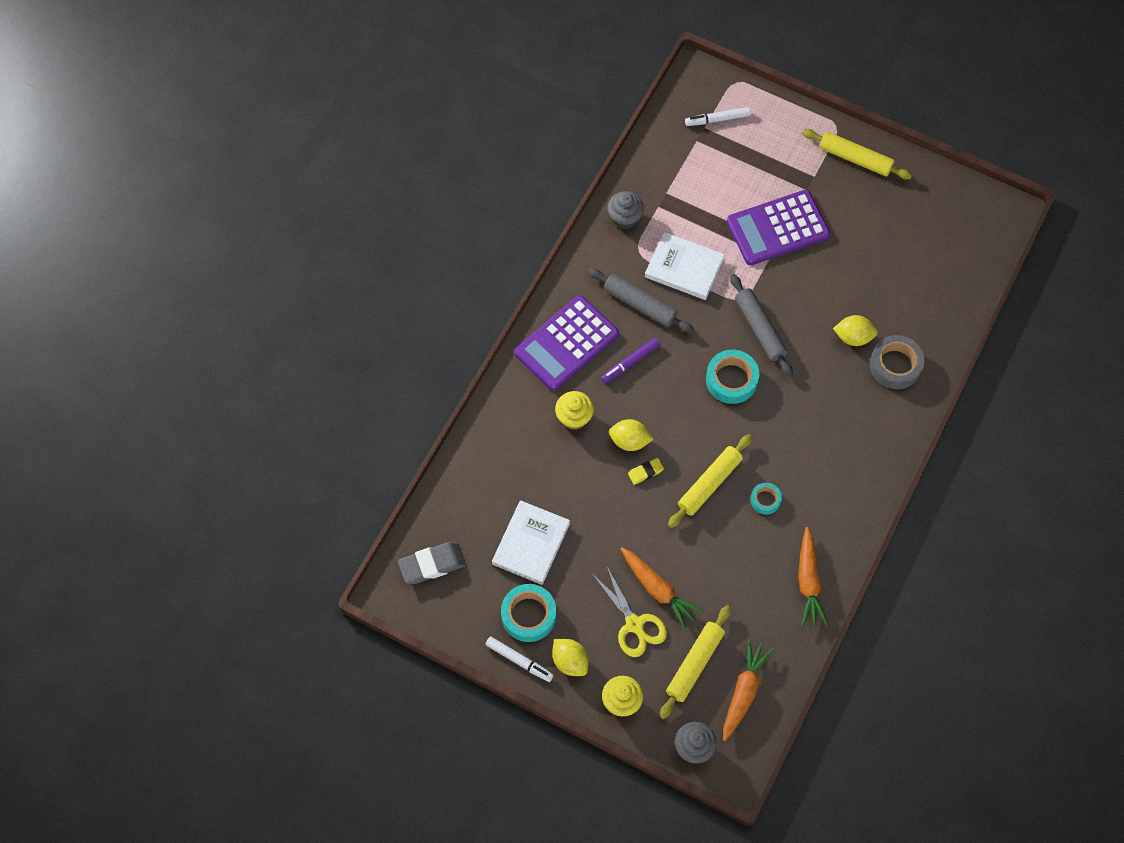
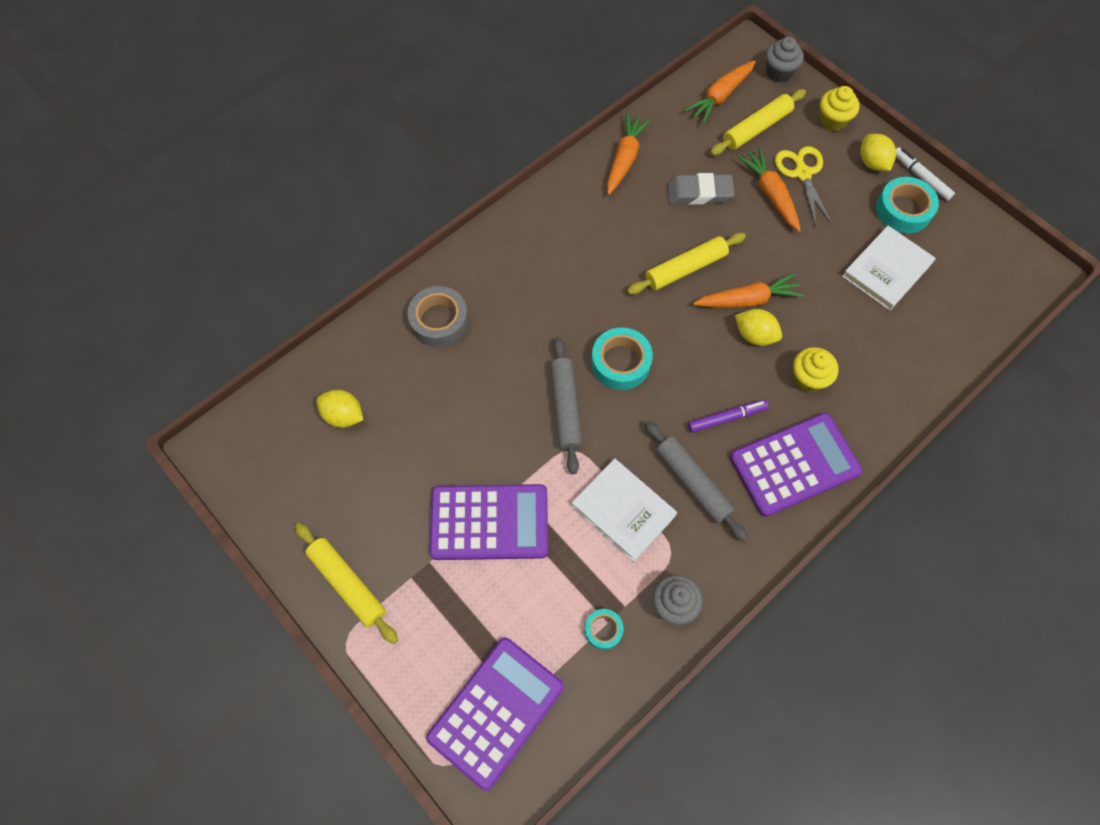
camera: 160 degrees left, 0 degrees up
grey eraser [398,542,466,584] -> grey eraser moved to [667,173,734,205]
yellow eraser [628,458,664,485] -> orange carrot [693,273,804,308]
white marker [685,107,751,126] -> purple calculator [426,638,564,791]
turquoise tape [751,483,782,514] -> turquoise tape moved to [585,609,624,650]
yellow lemon [833,315,878,346] -> yellow lemon moved to [316,390,363,428]

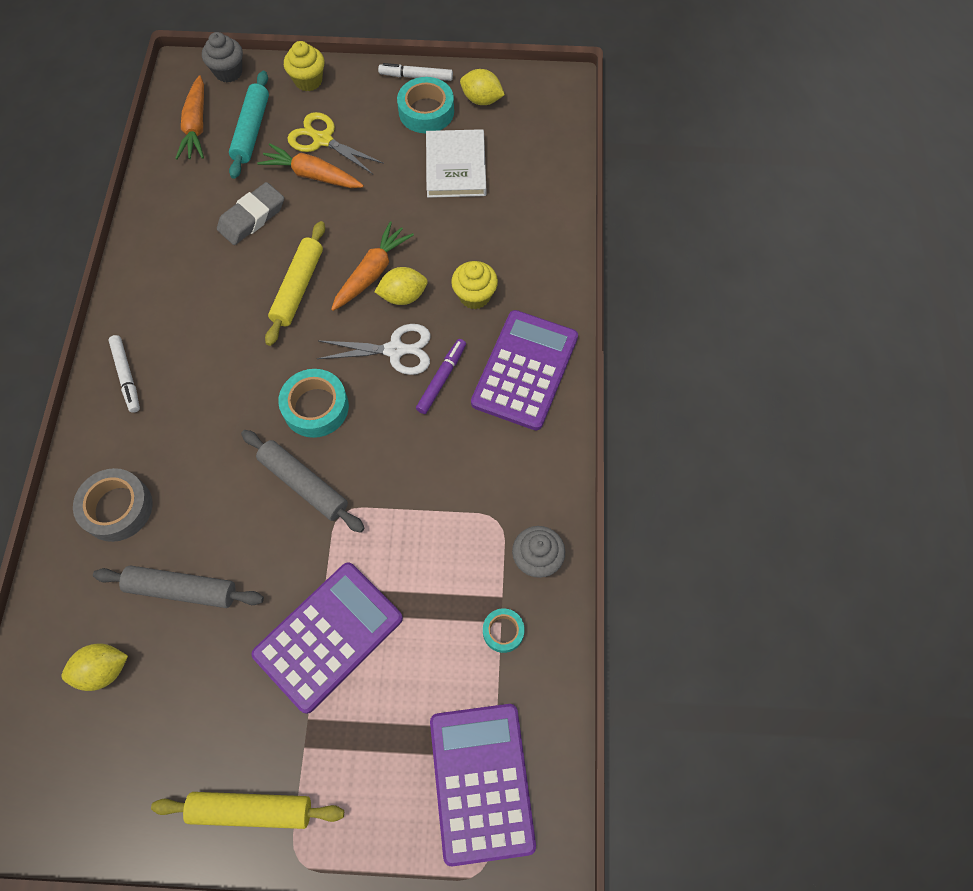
camera: 45 degrees left, 0 degrees up
white book [572,458,677,562] -> none
orange carrot [607,113,651,195] -> none
grey rolling pin [645,421,748,541] -> grey rolling pin moved to [93,565,264,608]
yellow rolling pin [710,89,806,156] -> turquoise rolling pin [229,71,269,179]
yellow lemon [860,134,896,171] -> yellow lemon moved to [460,69,505,105]
none -> white marker [108,335,140,413]
none -> white scissors [317,324,431,375]

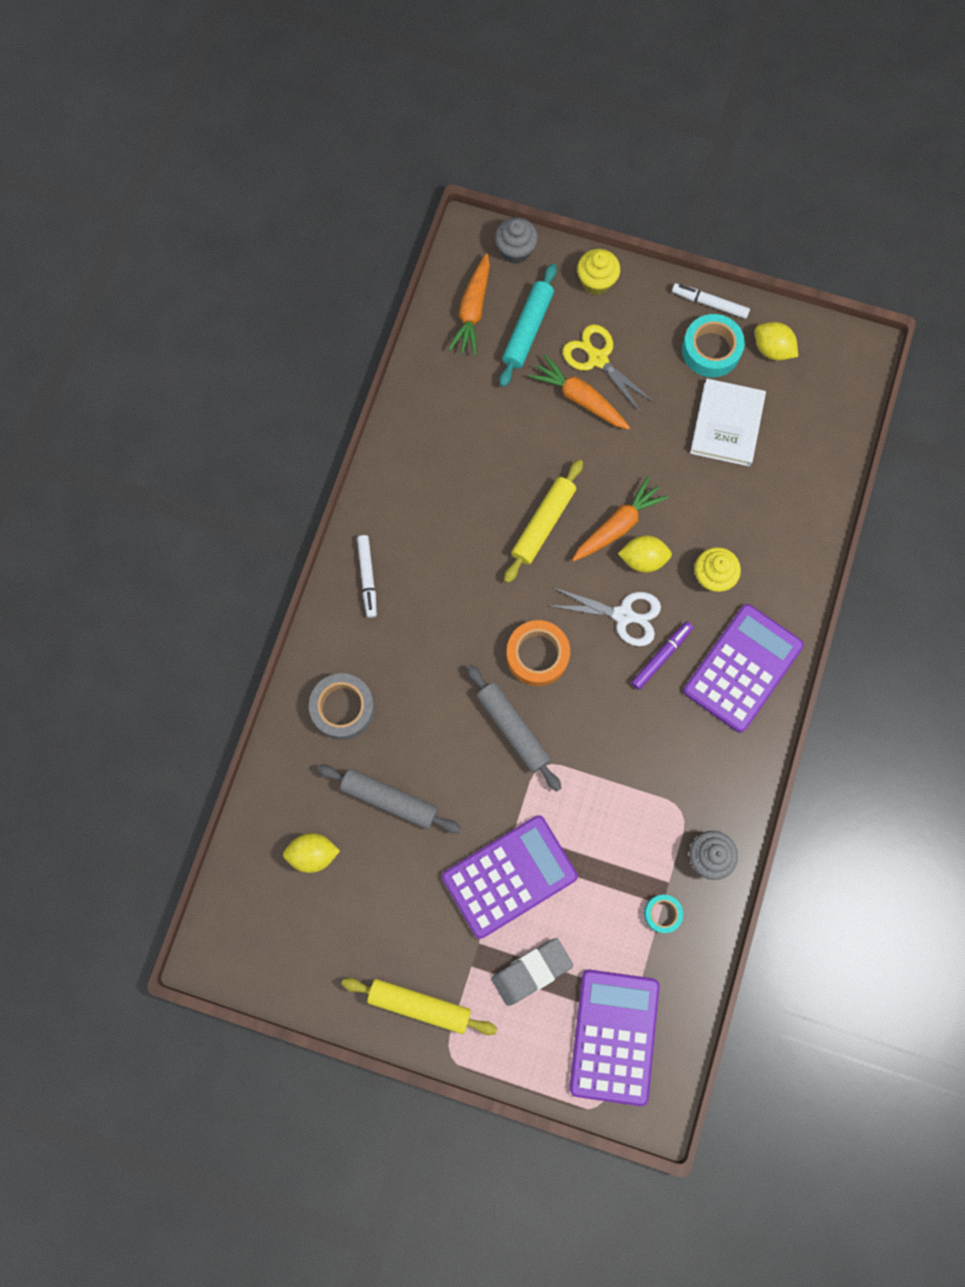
camera: 15 degrees right, 10 degrees up
grey eraser [217,182,284,245] -> grey eraser moved to [491,938,573,1006]
turquoise tape [278,369,349,438] -> orange tape [506,620,570,686]

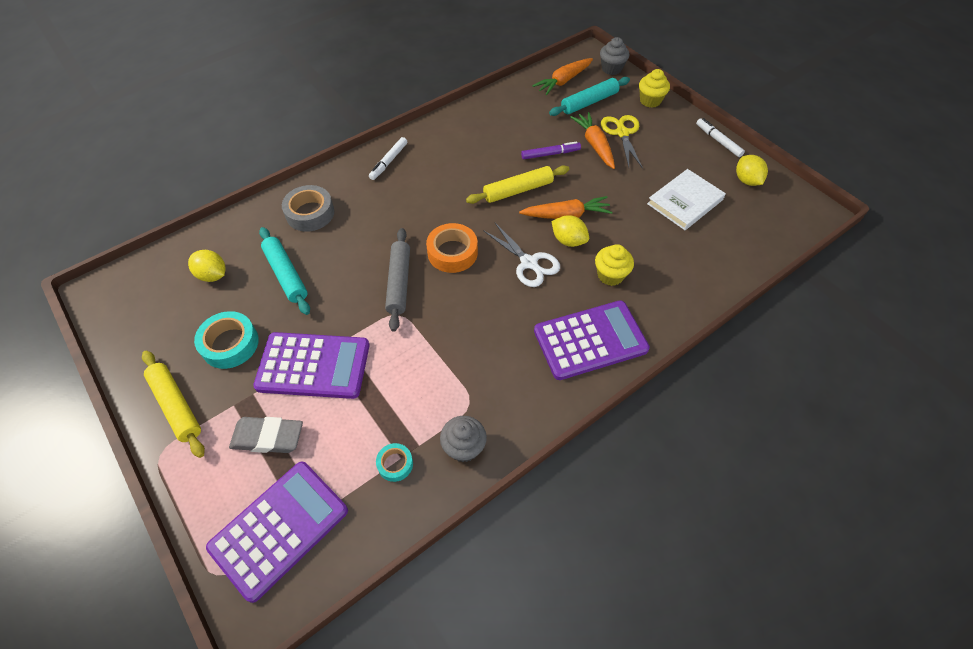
camera: 35 degrees right, 20 degrees down
grey rolling pin [317,765,461,833] -> turquoise rolling pin [259,227,310,315]
purple marker [631,622,693,690] -> purple marker moved to [521,141,581,159]
turquoise tape [682,314,745,377] -> turquoise tape moved to [194,311,259,369]

